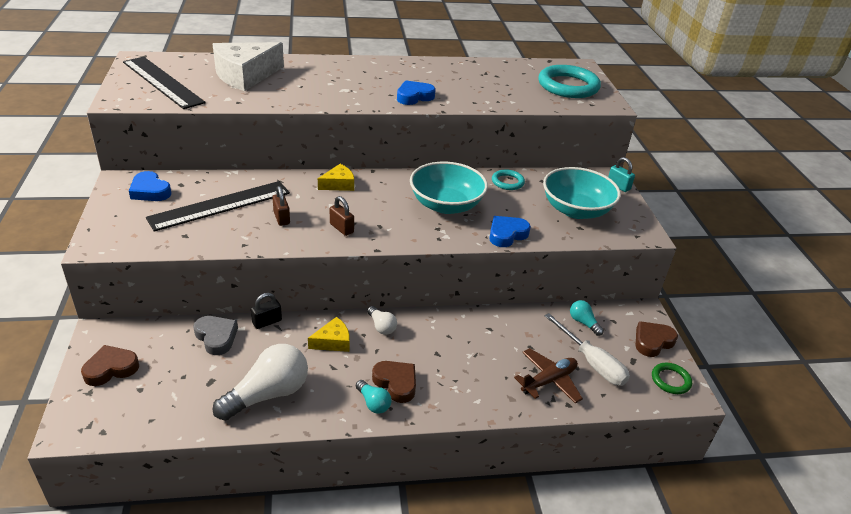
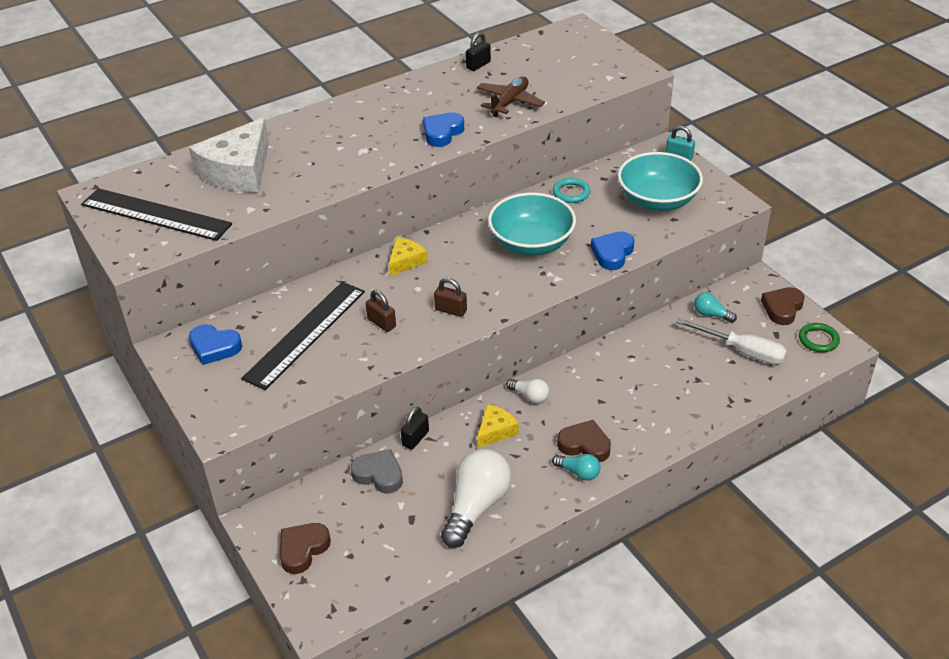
camera: 20 degrees left, 5 degrees up
brown plane [514,348,583,404] -> brown plane moved to [477,77,545,117]
turquoise ring [538,65,601,98] -> none
none -> black padlock [466,32,491,71]

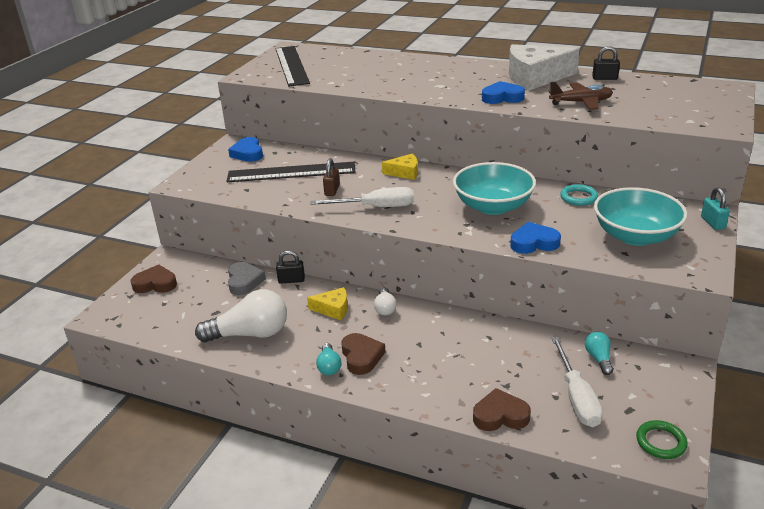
camera: 55 degrees right, 10 degrees down
white cheese [189,118,269,193] -> white cheese moved to [509,44,580,91]
brown padlock [434,278,467,317] -> white screwdriver [311,187,414,207]
brown heart [761,287,805,325] -> brown heart moved to [473,388,531,431]

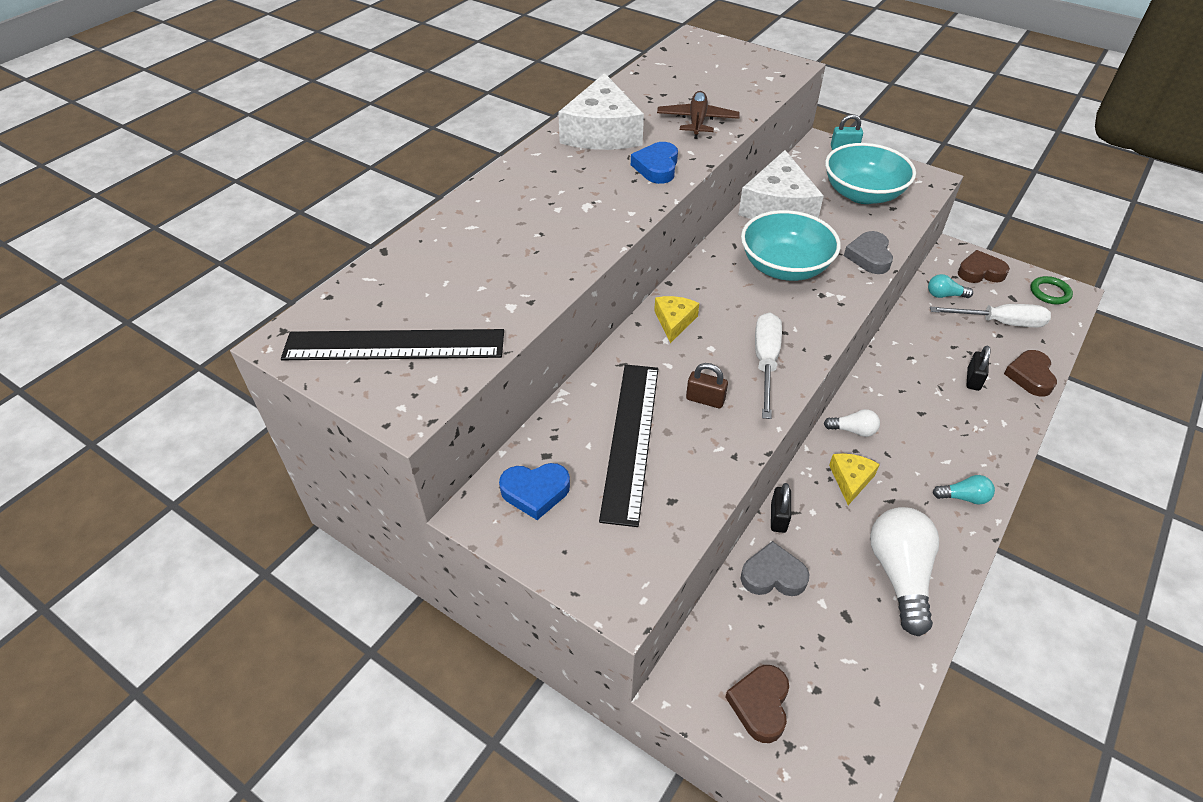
camera: 80 degrees left, 15 degrees up
brown heart [342,333,385,375] -> brown heart moved to [958,250,1010,283]
blue heart [510,222,561,254] -> grey heart [844,231,893,274]
turquoise ring [560,184,598,206] -> white cheese [738,150,824,219]
black padlock [592,46,620,80] -> black padlock moved to [967,346,991,391]

